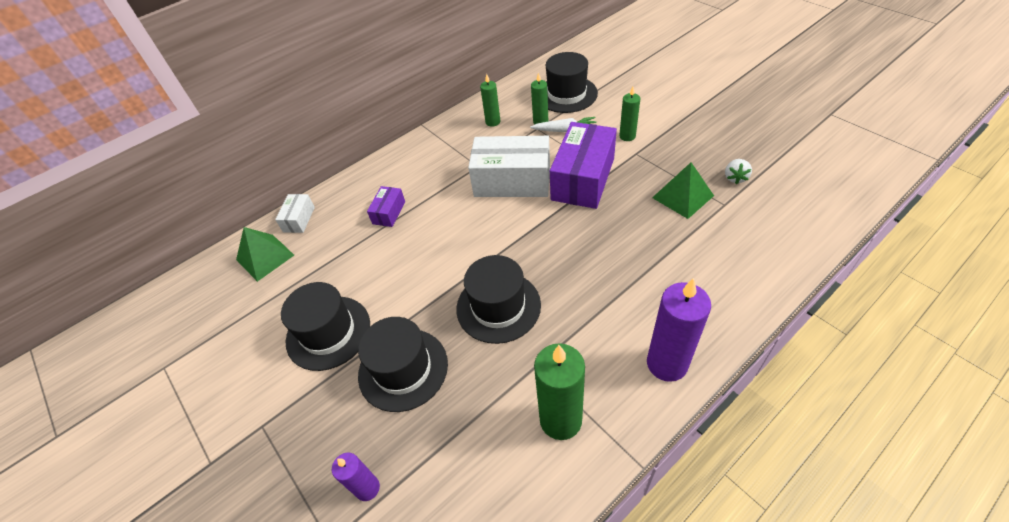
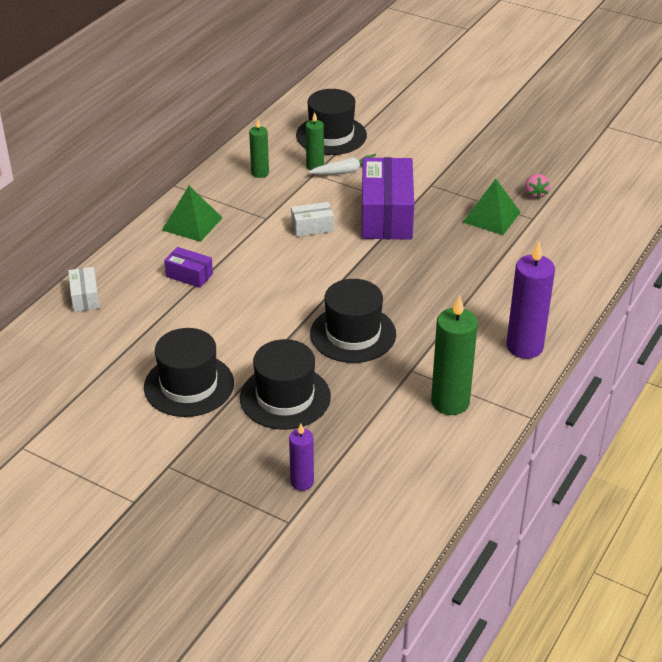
camera: 25 degrees left, 10 degrees down
green pyramid [236,227,294,282] -> green pyramid moved to [162,185,222,242]
purple box [367,186,405,227] -> purple box turned 60 degrees counterclockwise [164,247,213,288]
white box [468,136,550,197] -> white box [291,202,334,237], size x0.47
green candle [619,87,640,141] -> none
white strawberry [725,159,752,184] -> pink strawberry [525,174,550,199]

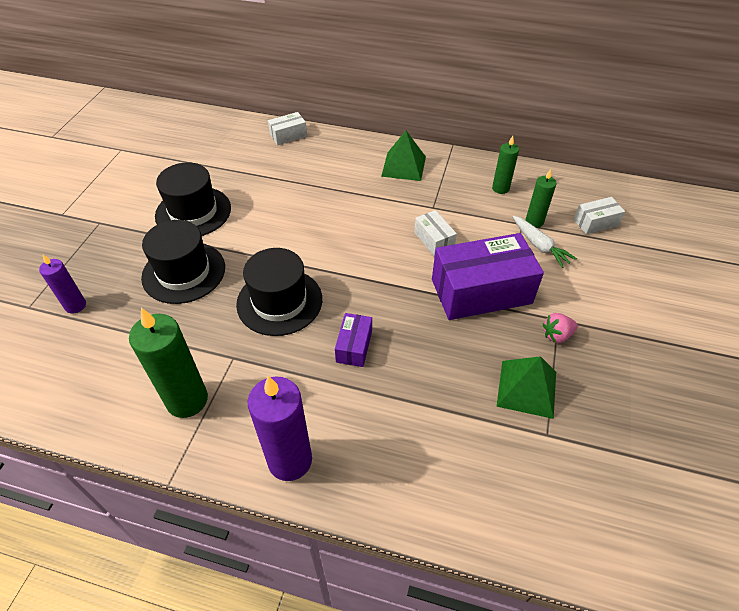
camera: 75 degrees right, 10 degrees up
purple box [164,247,213,288] -> purple box moved to [335,313,372,367]
black hat [296,89,367,155] -> white box [574,197,625,234]
pink strawberry [525,174,550,199] -> pink strawberry moved to [543,313,578,343]

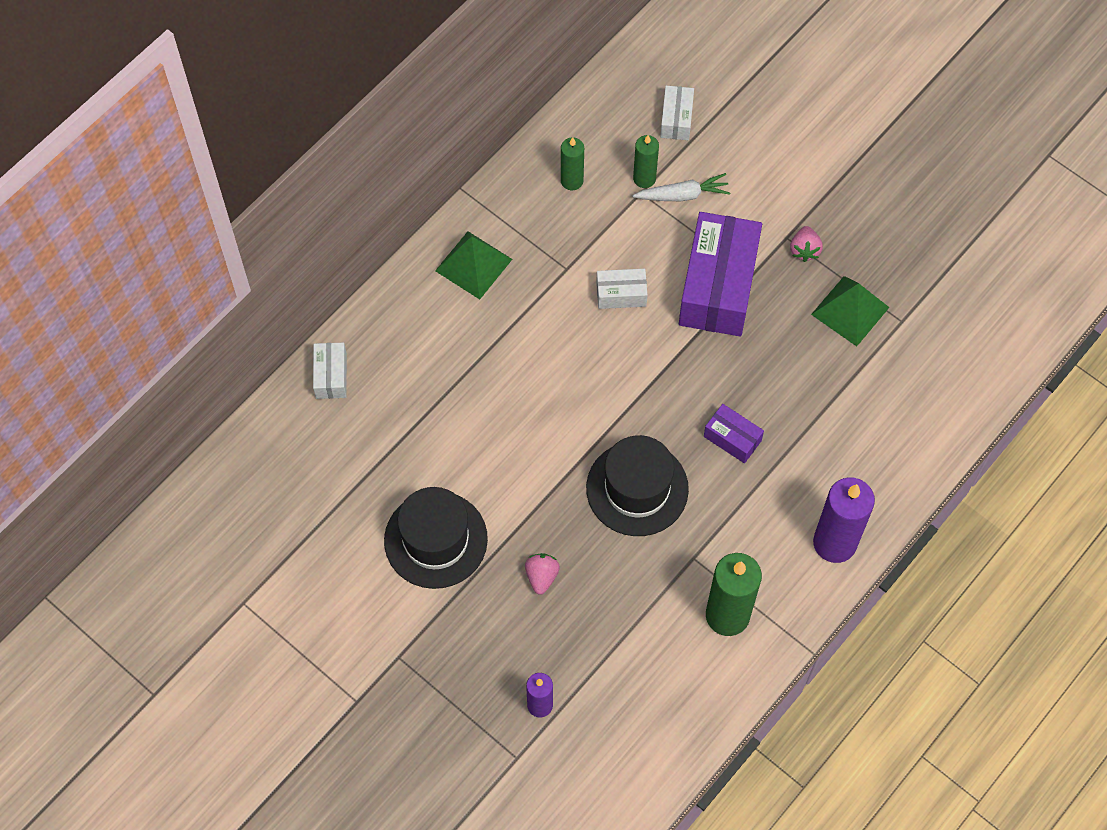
camera: 65 degrees left, 15 degrees up
black hat [141,220,225,304] -> pink strawberry [525,553,560,595]

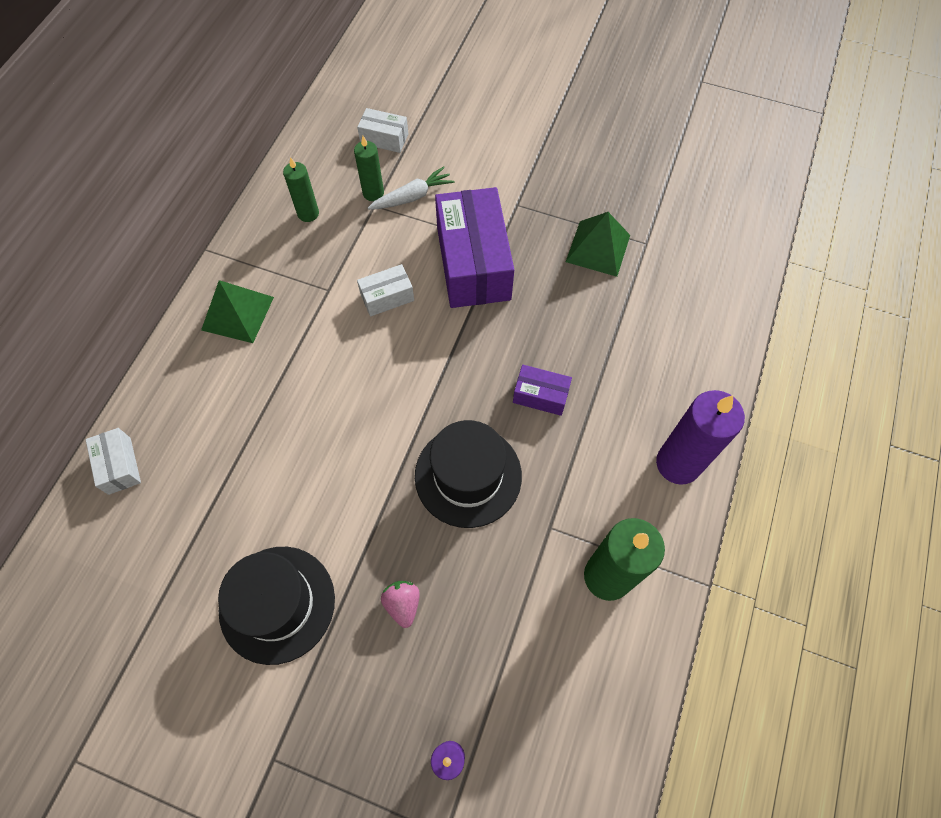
camera: 20 degrees left, 0 degrees up
white box [660,85,694,140] -> white box turned 60 degrees counterclockwise [357,108,408,153]
pink strawberry [790,226,823,262] -> none

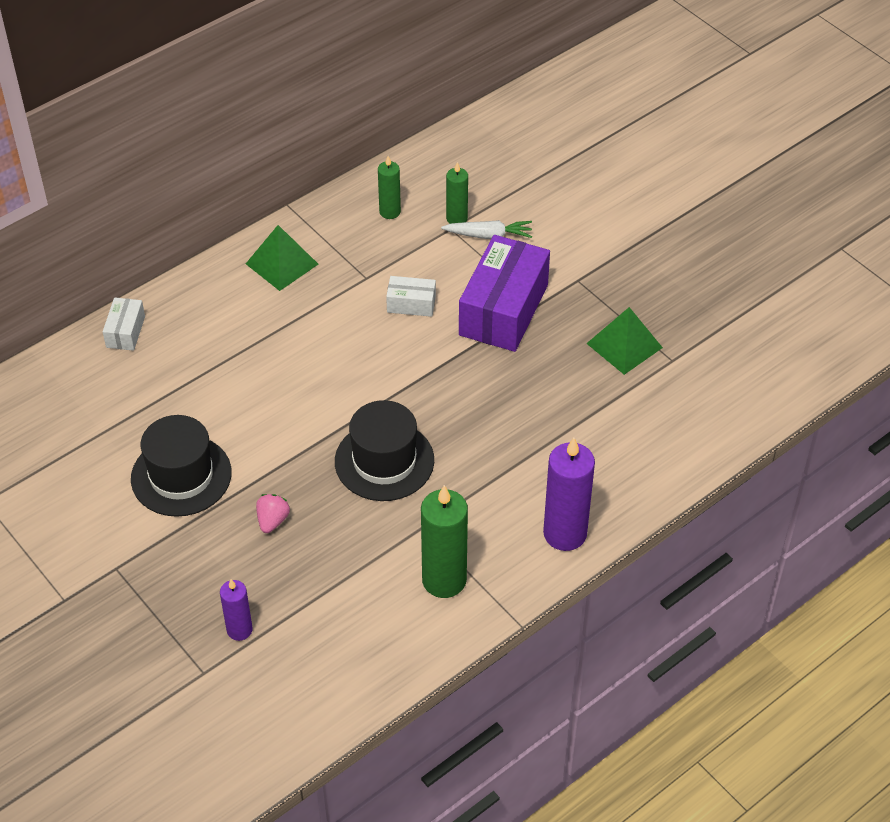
camera: 30 degrees right, 15 degrees down
white box [357,108,408,153] -> none
purple box [513,365,572,416] -> none

